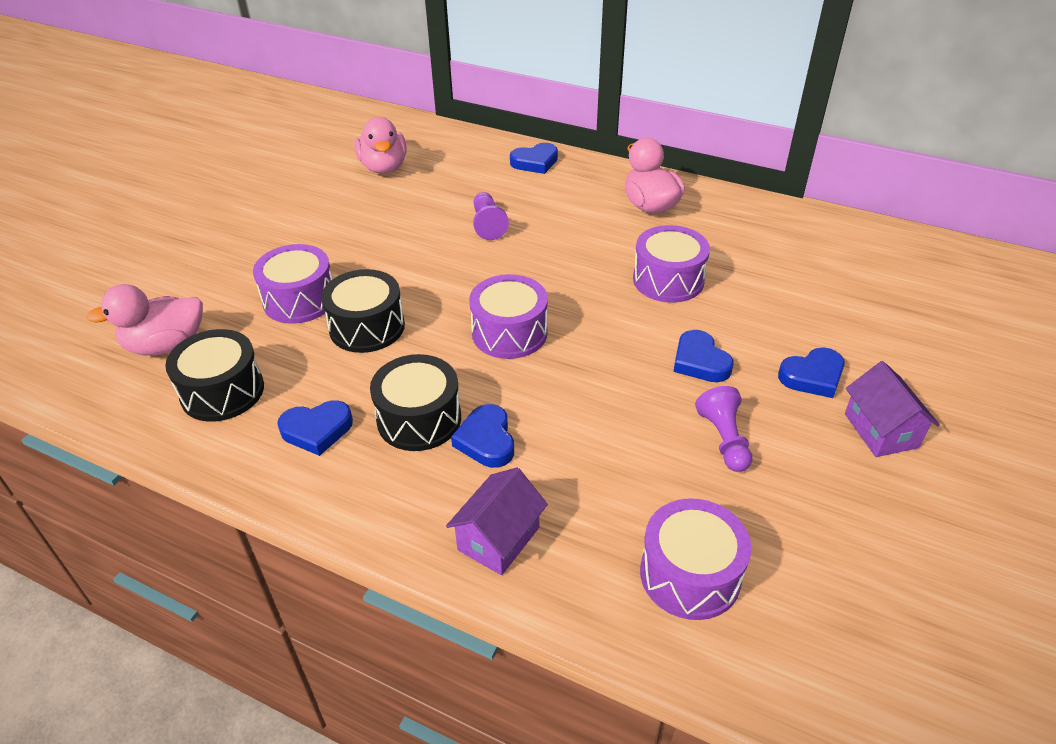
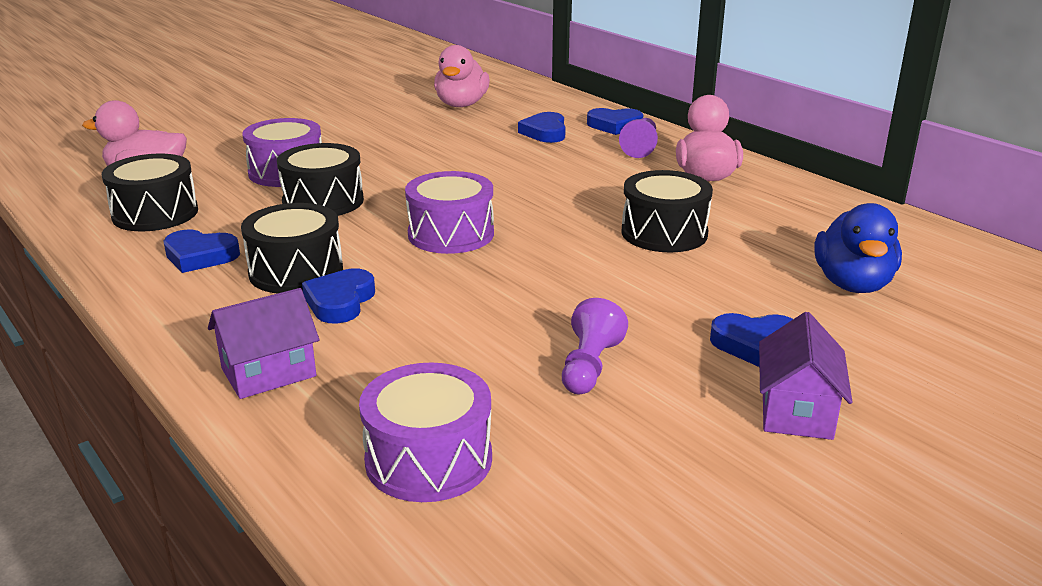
camera: 25 degrees right, 15 degrees down
purple pawn [473,192,509,240] -> purple pawn moved to [619,118,658,158]
purple drum [633,225,710,303] -> black drum [622,170,713,252]
blue heart [673,330,734,382] -> blue heart moved to [518,112,566,143]
none -> blue duck [814,203,902,293]

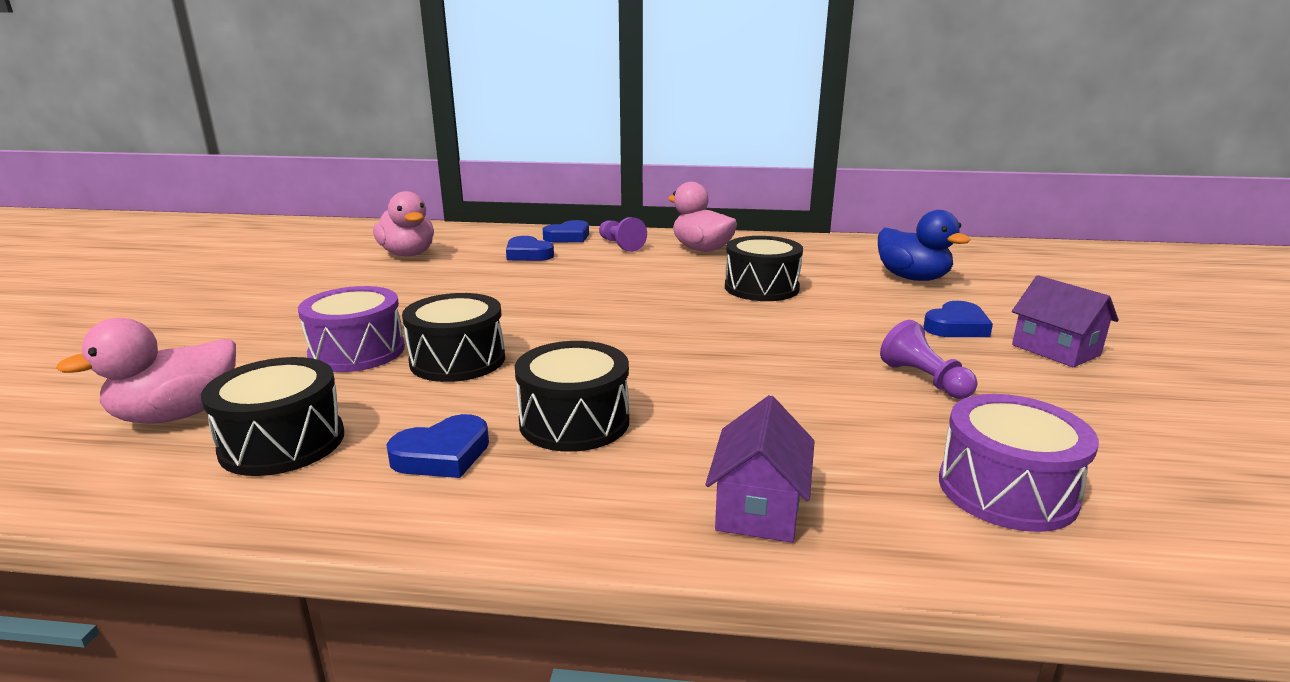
camera: 45 degrees left, 5 degrees down
blue heart [302,268,375,324] -> none
purple drum [405,171,494,254] -> none

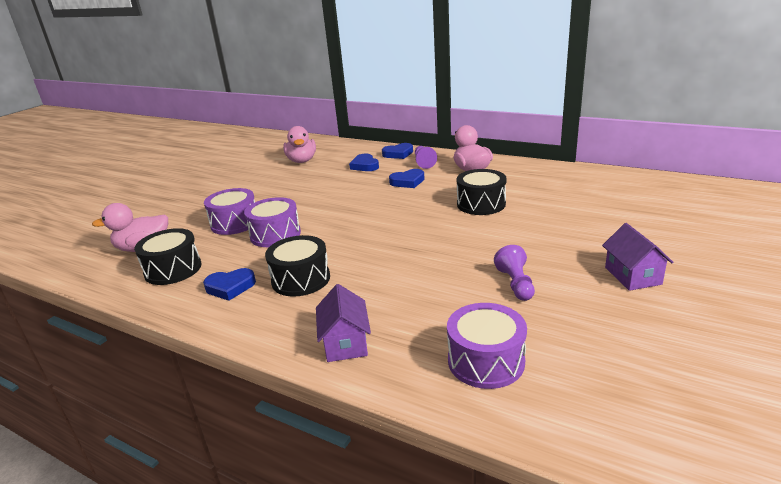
camera: 25 degrees right, 5 degrees up
black drum [402,293,505,382] -> purple drum [244,197,301,247]
purple house [706,395,815,543] -> purple house turned 45 degrees counterclockwise [316,284,371,362]
blue duck [878,210,970,281] -> none
blue heart [923,301,993,337] -> blue heart moved to [389,169,425,188]

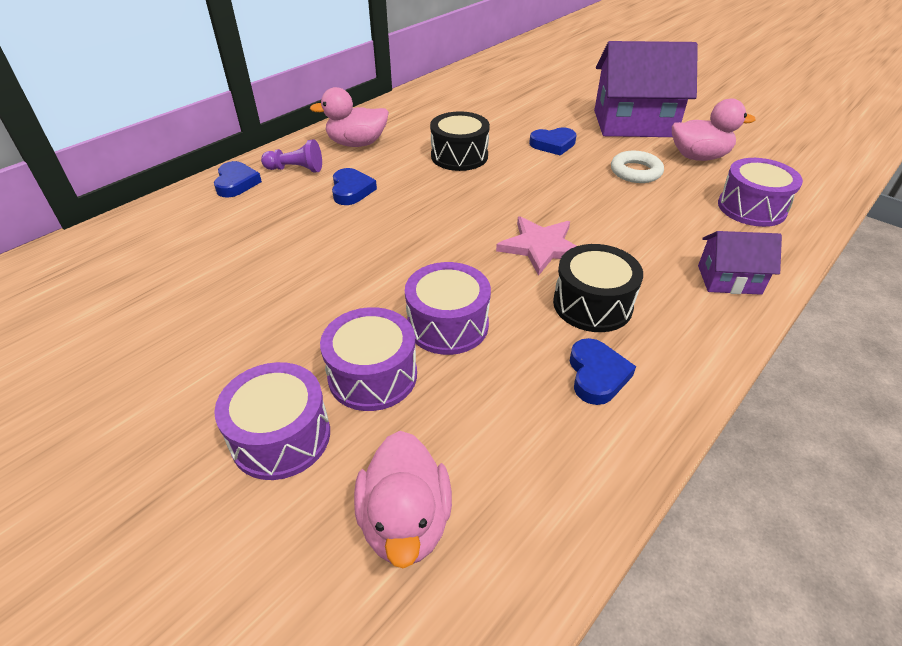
camera: 80 degrees left, 15 degrees up
black drum [134,228,201,285] -> none
pink duck [283,126,316,163] -> pink duck moved to [672,98,756,161]
blue heart [349,154,379,171] -> blue heart moved to [529,127,576,156]
purple pawn [494,245,535,301] -> white ring [611,151,664,183]
purple house [602,223,673,291] -> purple house [594,41,698,137], size x1.95
none -> purple drum [214,362,330,480]
none -> pink star [496,216,576,276]

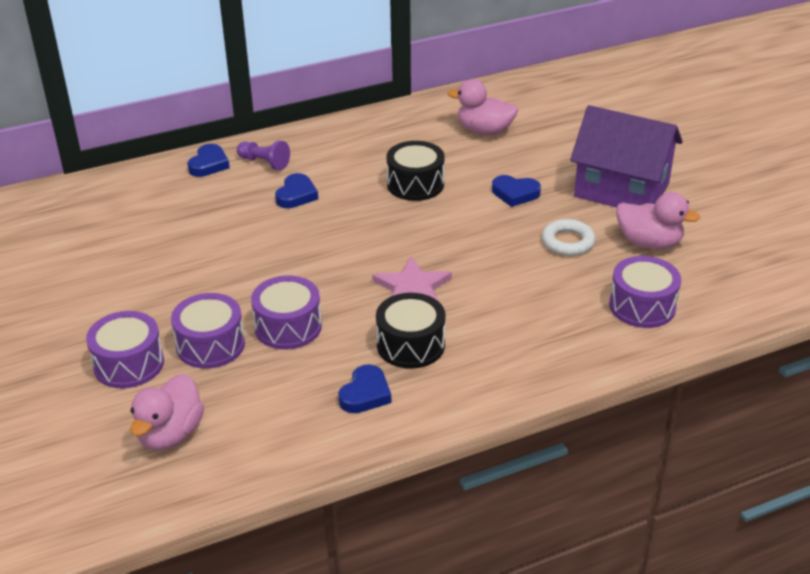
camera: 25 degrees right, 5 degrees down
pink duck [310,87,389,147] -> pink duck moved to [448,79,518,135]
purple house [698,231,782,295] -> none

